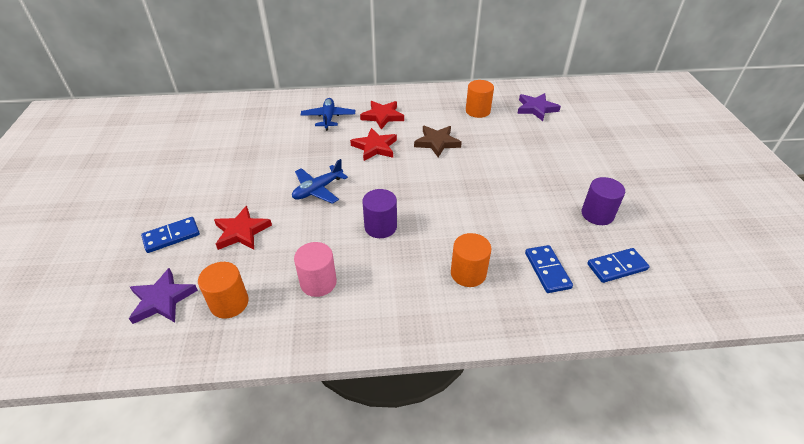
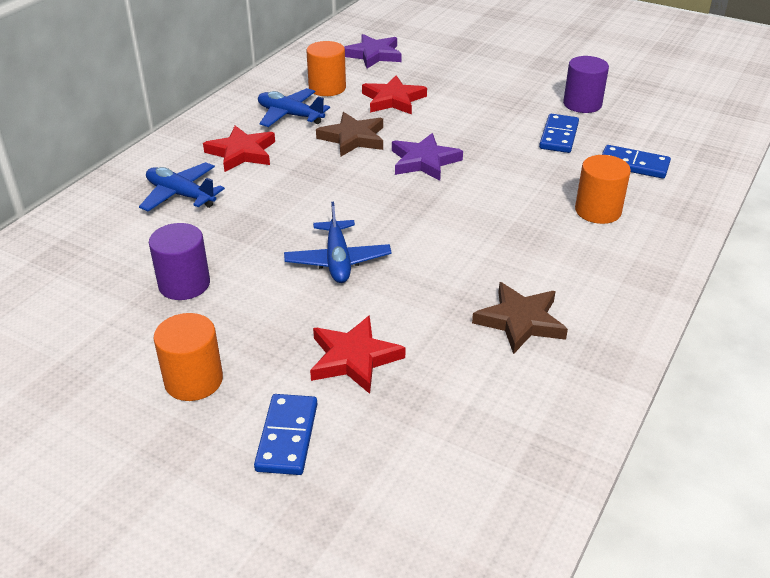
camera: 55 degrees left, 5 degrees down
purple star [129,268,198,324] -> purple star moved to [392,133,463,181]
orange cylinder [198,262,249,319] -> orange cylinder moved to [154,313,223,401]
pink cylinder [294,242,337,297] -> brown star [472,282,568,354]
red star [350,128,397,161] -> red star moved to [362,75,427,115]
purple cylinder [363,189,397,238] -> purple cylinder moved to [149,223,210,300]
blue domino [587,248,650,283] -> blue domino moved to [539,114,579,153]
none -> blue plane [258,88,330,127]

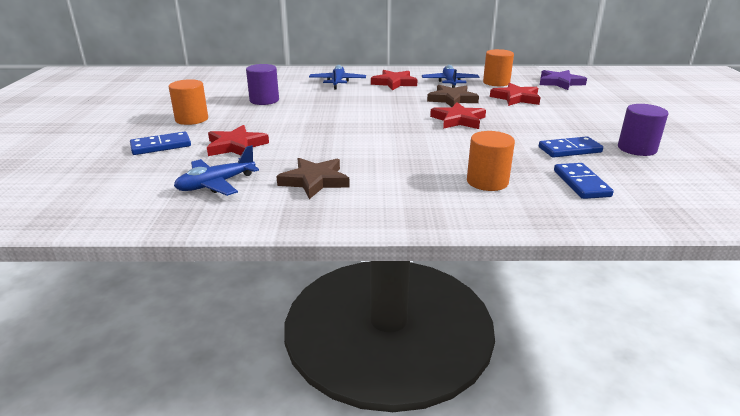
camera: 60 degrees right, 10 degrees down
blue plane [284,202,392,283] -> blue plane moved to [174,145,259,196]
purple star [392,133,463,181] -> red star [430,102,486,129]

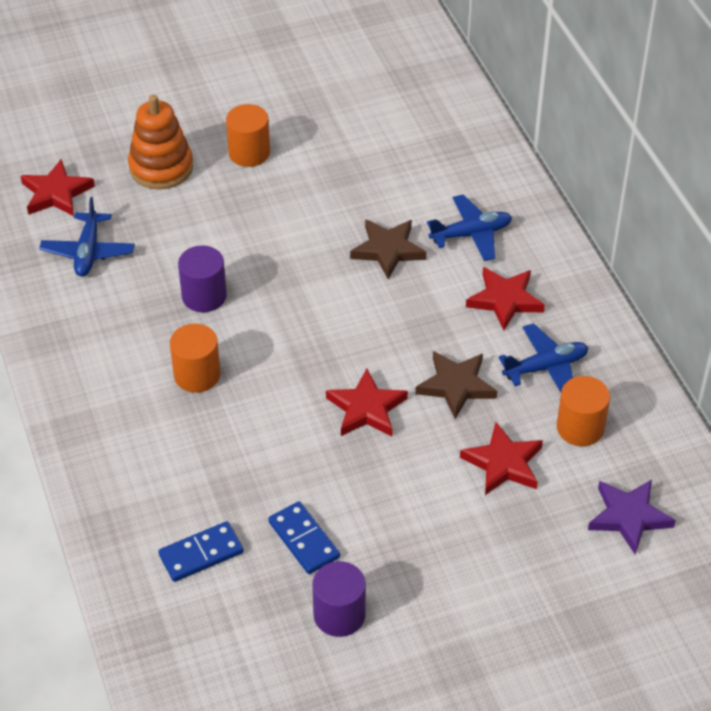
camera: 70 degrees right, 20 degrees up
blue domino [130,131,191,155] -> orange stacking toy [128,95,193,189]
blue plane [174,145,259,196] -> blue plane turned 120 degrees counterclockwise [39,197,135,277]
red star [207,125,269,156] -> red star moved to [21,159,95,216]
purple cylinder [246,64,279,105] -> purple cylinder moved to [178,245,227,312]
brown star [276,158,350,199] -> brown star moved to [350,219,427,279]
orange cylinder [467,131,515,191] -> orange cylinder moved to [170,324,220,393]

